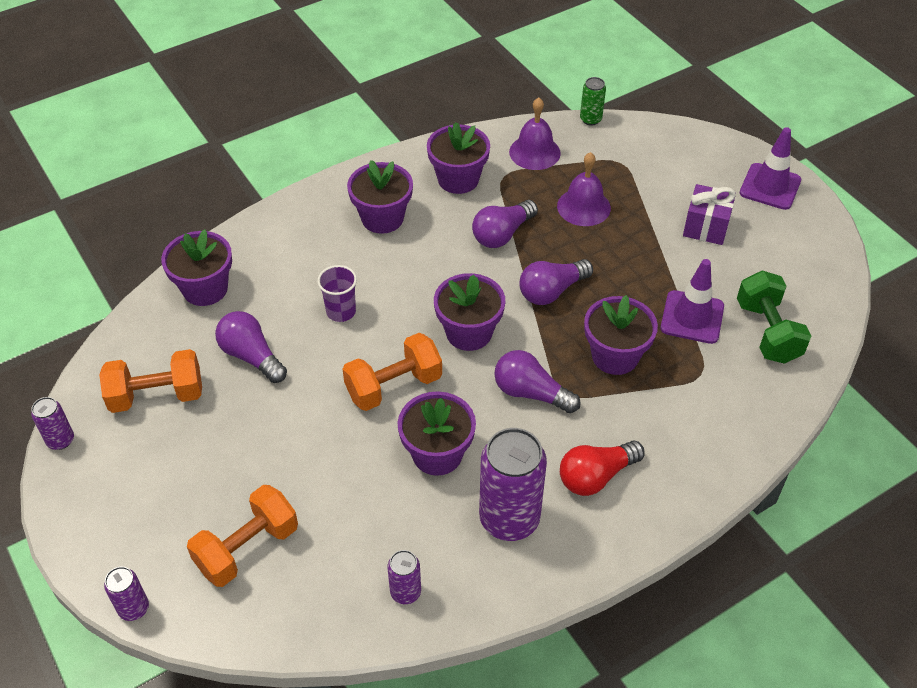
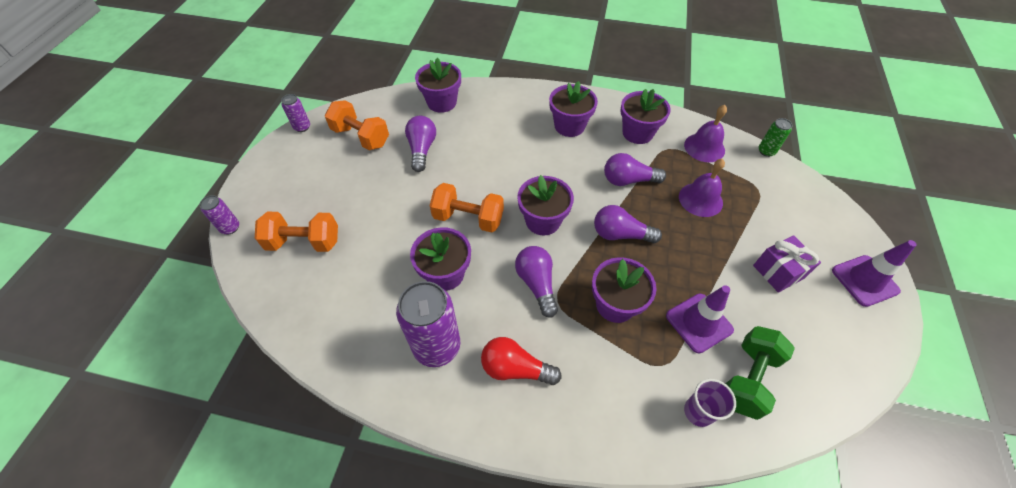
camera: 45 degrees right, 5 degrees up
purple cup [317,265,357,322] -> purple cup moved to [684,379,736,427]
purple can [387,550,421,604] -> none

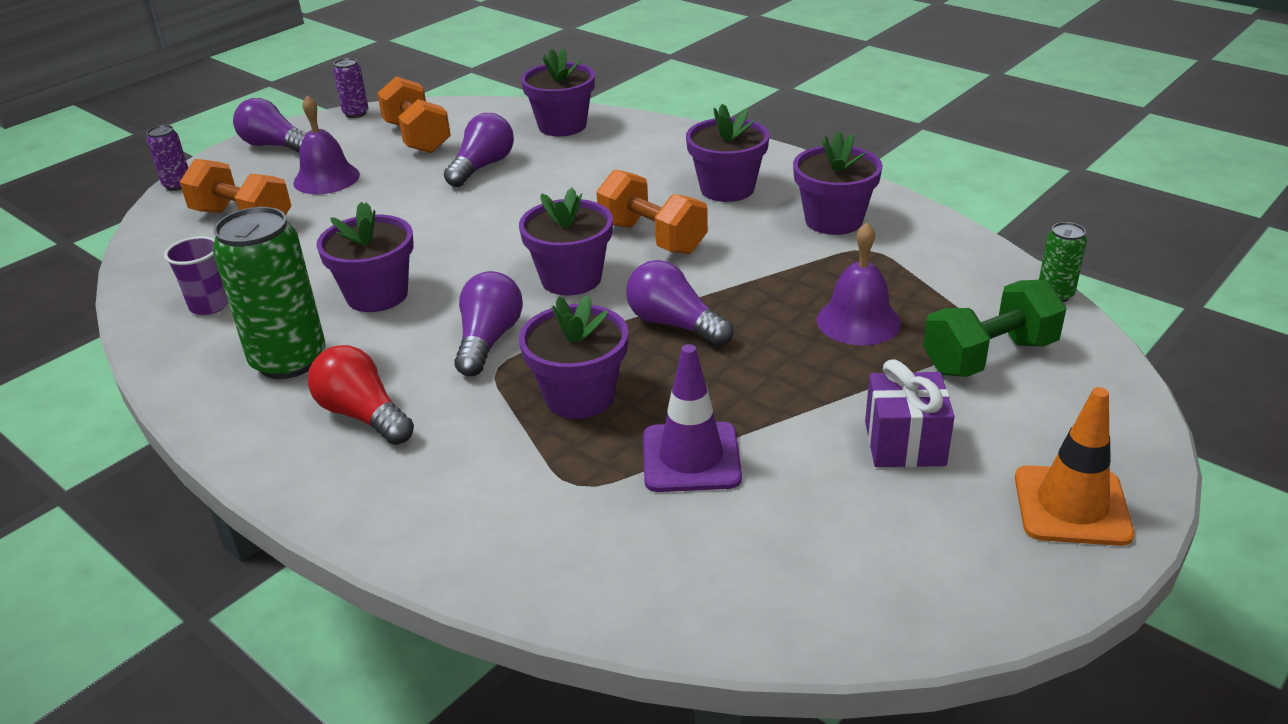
camera: 30 degrees right, 20 degrees down
purple can [396,281,460,367] -> green can [213,207,325,379]
orange dumbbell [430,183,504,232] -> orange dumbbell moved to [596,169,708,254]
purple light bulb [604,153,666,186] -> purple light bulb moved to [233,98,306,152]
purple bell [684,105,727,162] -> purple bell moved to [293,95,360,194]
purple cup [684,379,736,427] -> purple cup moved to [164,236,228,315]
green dumbbell [725,326,795,420] -> green dumbbell moved to [923,279,1067,377]
purple traffic cone [832,240,917,307] -> orange traffic cone [1015,387,1134,546]

